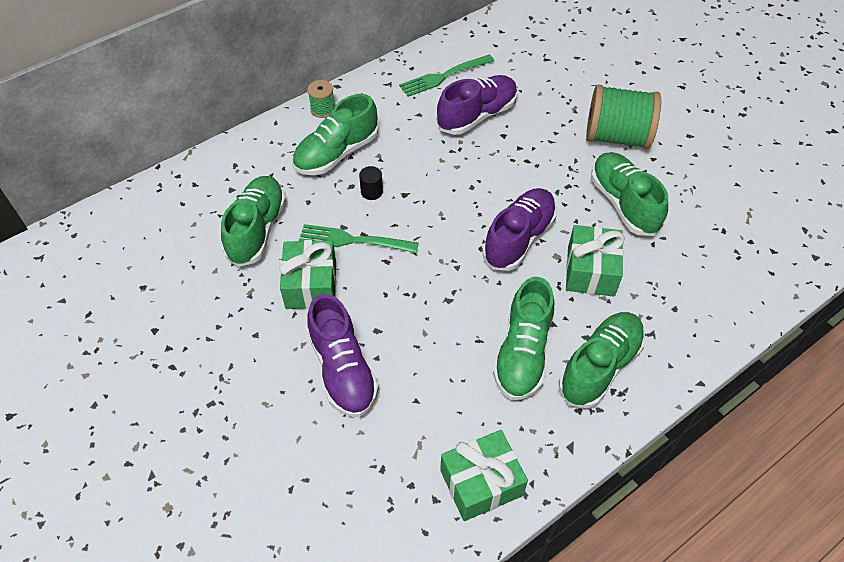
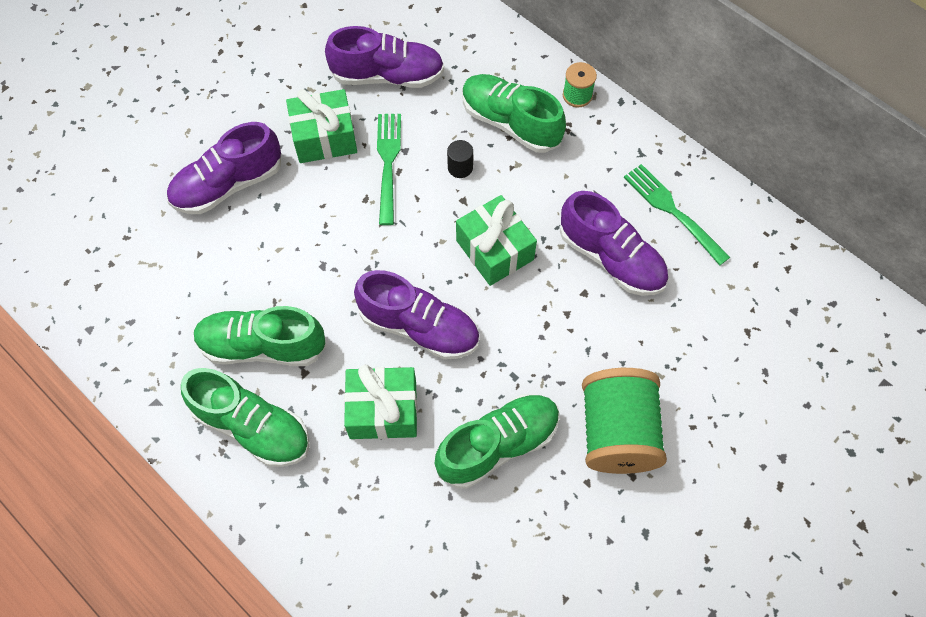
camera: 80 degrees right, 10 degrees up
green shoe [221,176,286,267] -> purple shoe [325,26,444,88]
green gift [440,430,528,521] -> green gift moved to [456,195,537,286]

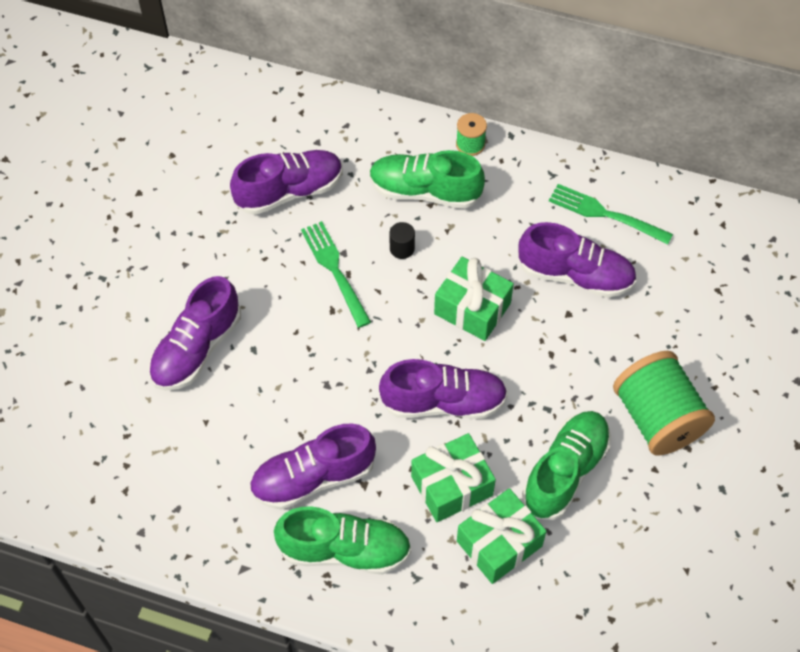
camera: 25 degrees left, 5 degrees down
green shoe [193,306,326,366] -> purple shoe [249,423,376,510]
green gift [286,89,357,163] -> green gift moved to [457,488,547,584]

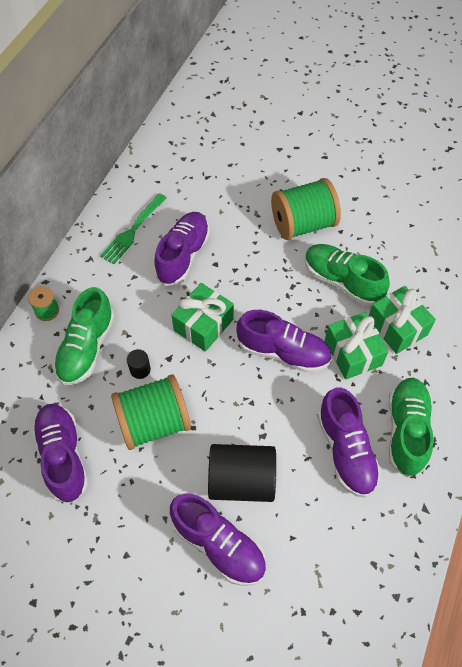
camera: 85 degrees left, 0 degrees up
green fork [301,221,371,328] -> green spool [111,374,191,450]
purple shoe [379,359,508,419] -> purple shoe turned 105 degrees clockwise [236,310,332,373]
none -> black cylinder [208,444,276,502]

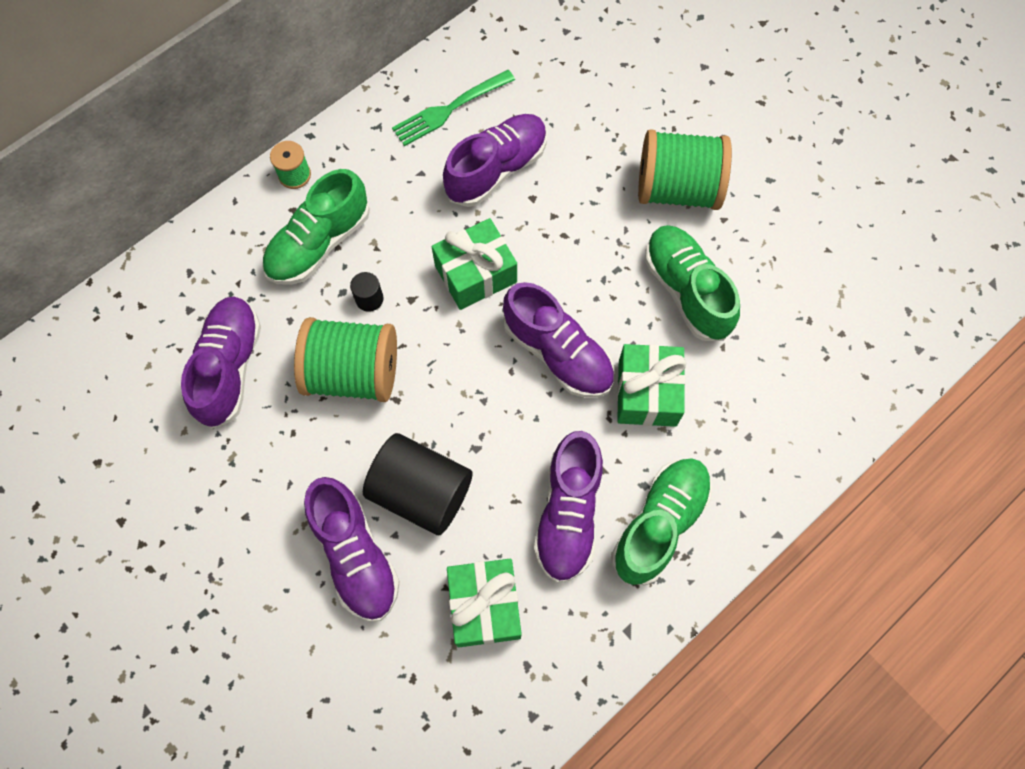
camera: 25 degrees right, 10 degrees up
green gift [369,286,436,354] -> green gift moved to [447,559,522,647]

